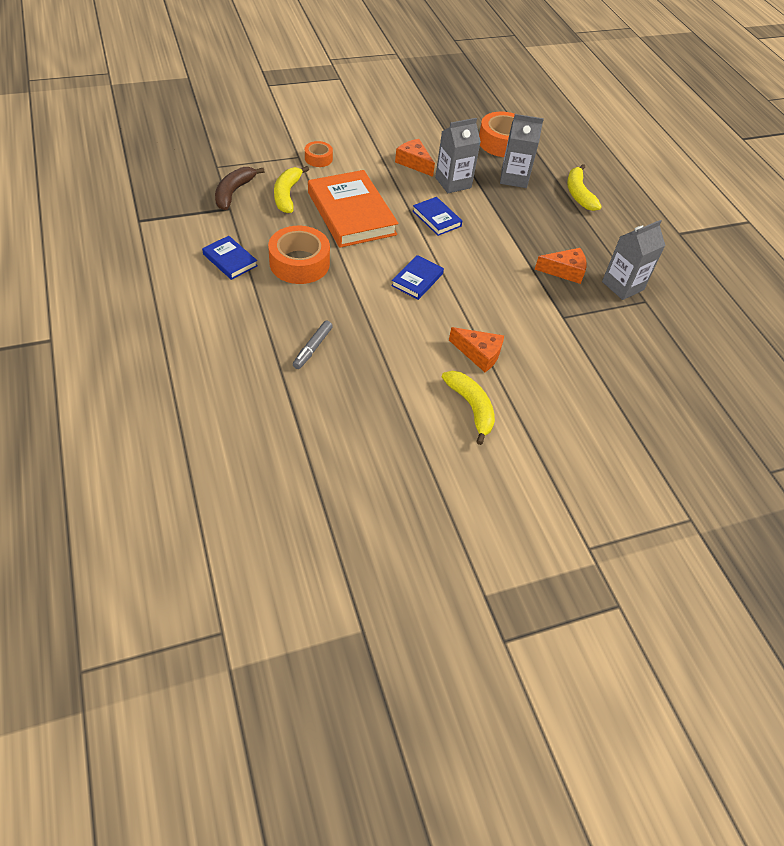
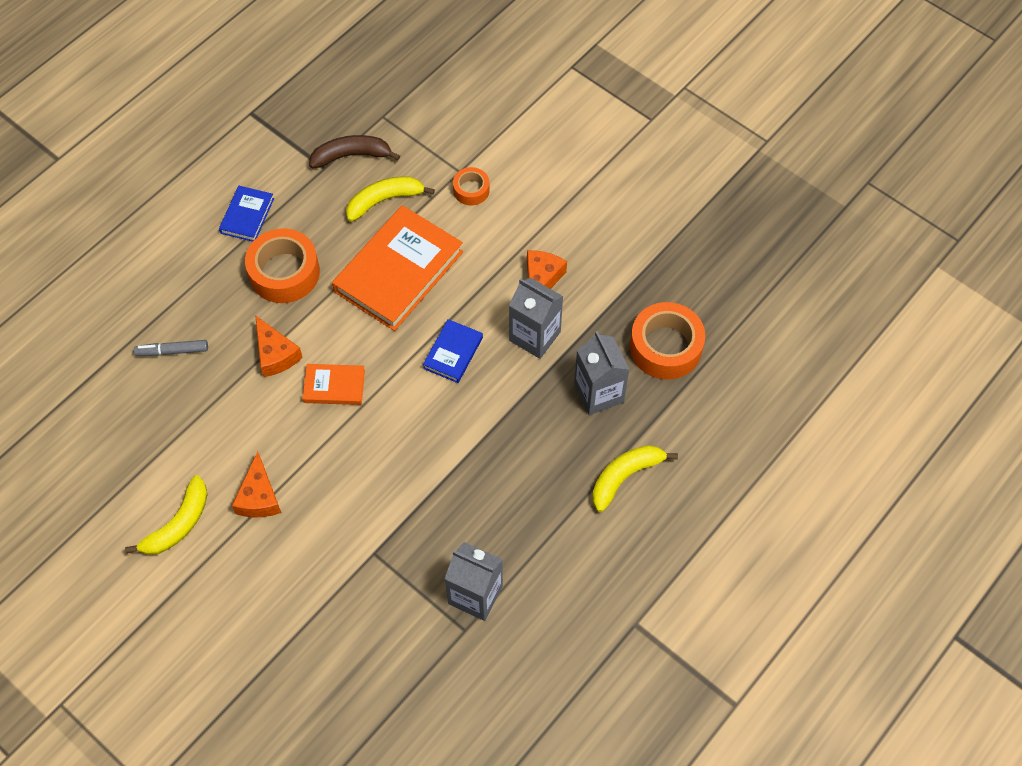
camera: 65 degrees right, 10 degrees up
blue book [391,255,444,300] -> orange book [302,364,365,405]
orange cheese [535,248,587,284] -> orange cheese moved to [255,315,303,377]

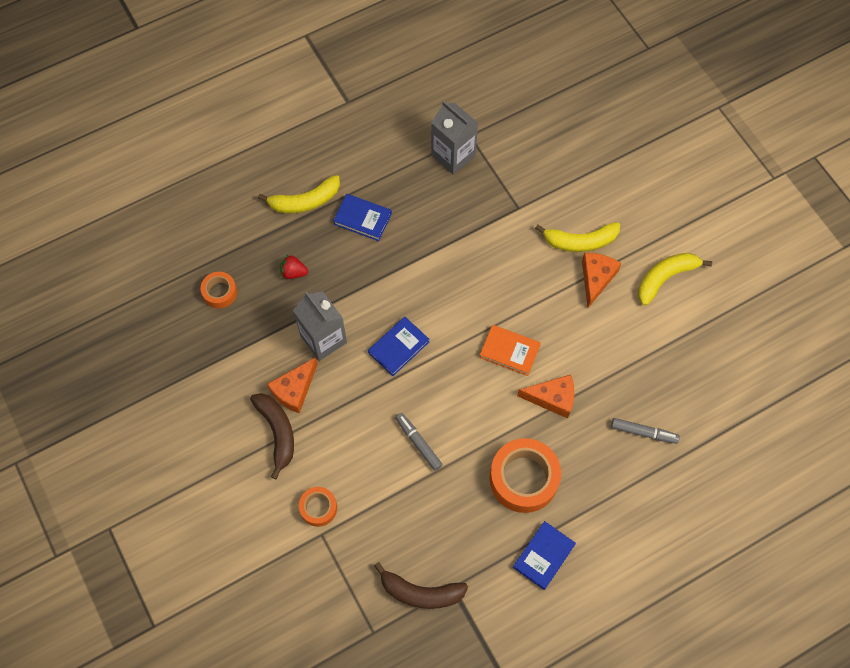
camera: 160 degrees left, 5 degrees up
orange cheese [255,315,303,377] -> orange cheese turned 105 degrees clockwise [517,375,574,418]
orange book [332,205,463,331] -> grey marker [395,413,443,471]
yellow banana [346,176,435,222] -> yellow banana moved to [535,222,620,252]
grey carton [574,331,630,415] -> red strawberry [280,254,308,279]
orange tape [630,302,705,379] -> orange tape [201,272,237,308], size x0.53
none -> brown banana [250,393,294,479]
none -> blue book [333,194,392,241]

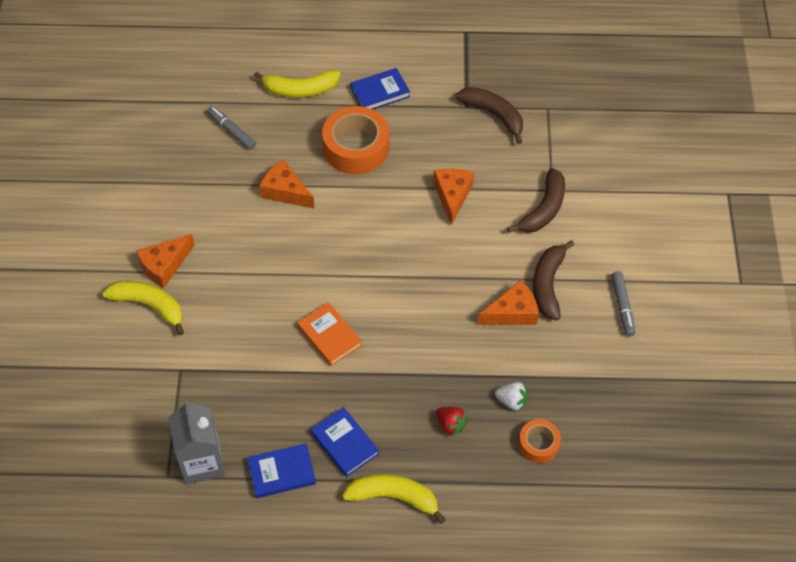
camera: 150 degrees left, 10 degrees down
grey carton [293,291,347,361] -> none
orange tape [299,487,337,527] -> brown banana [507,168,565,233]
blue book [368,317,429,376] -> blue book moved to [247,443,316,498]
grey marker [395,413,443,471] -> grey marker moved to [611,271,635,336]
orange book [479,325,541,376] -> orange book moved to [297,302,362,366]
yellow banana [638,253,712,306] -> yellow banana moved to [254,70,340,98]
none -> orange cheese [433,169,474,225]
none -> white strawberry [495,382,528,411]

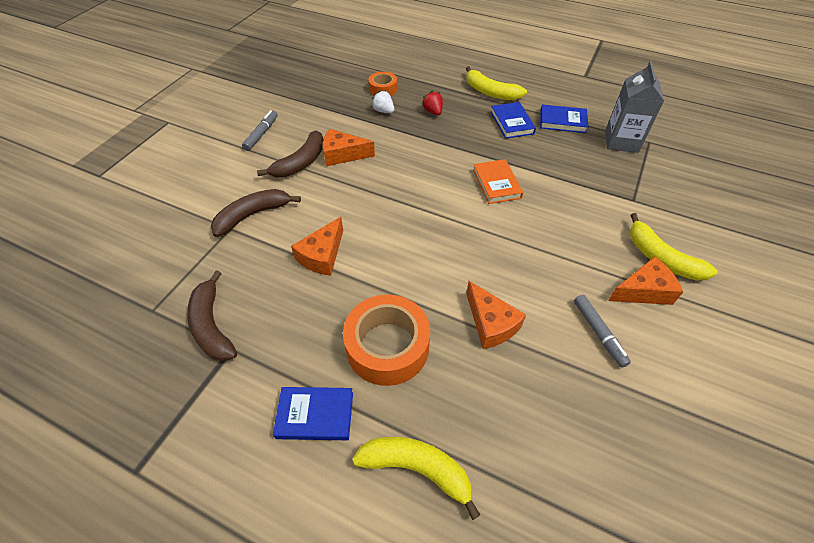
camera: 155 degrees left, 5 degrees down
grey marker [207,106,256,150] -> grey marker moved to [574,295,631,368]

